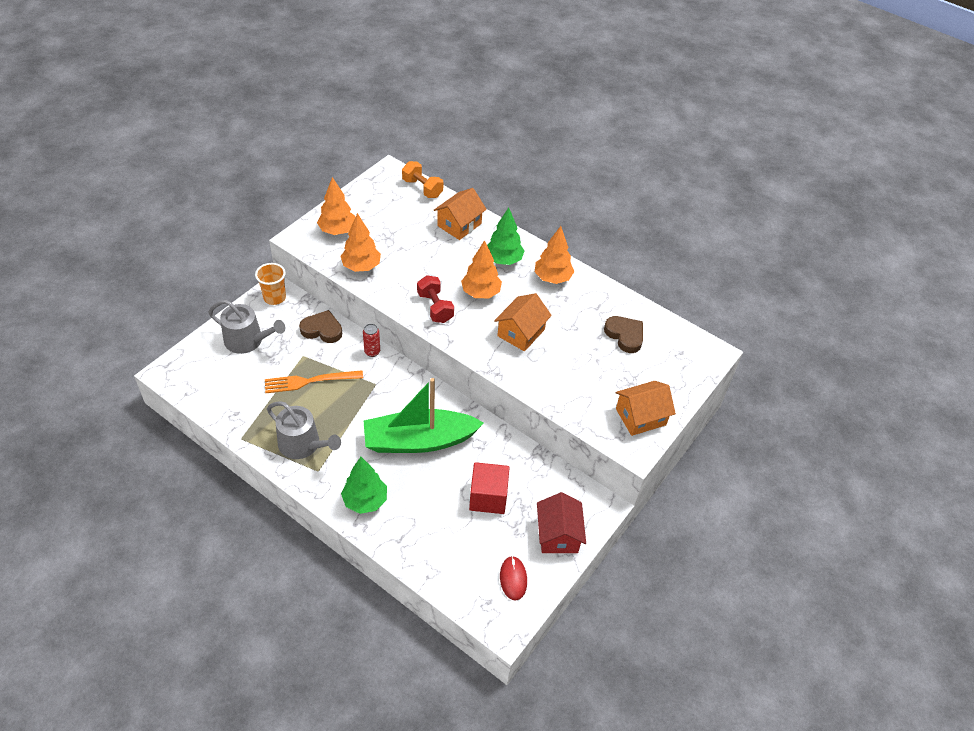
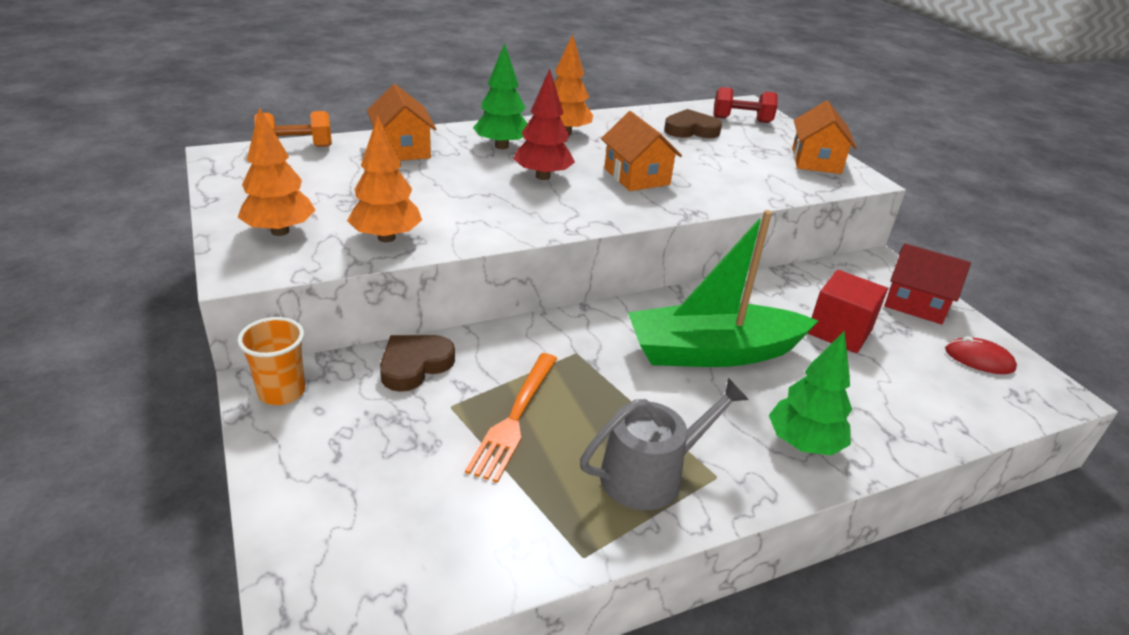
camera: 60 degrees left, 15 degrees down
grey watering can [209,300,285,354] -> none
red can [363,324,380,357] -> none
green boat [364,378,484,453] -> green boat turned 60 degrees clockwise [628,210,818,367]
red dumbbell [417,275,454,323] -> red dumbbell moved to [713,87,778,123]
orange tree [461,240,502,298] -> red tree [513,69,575,180]

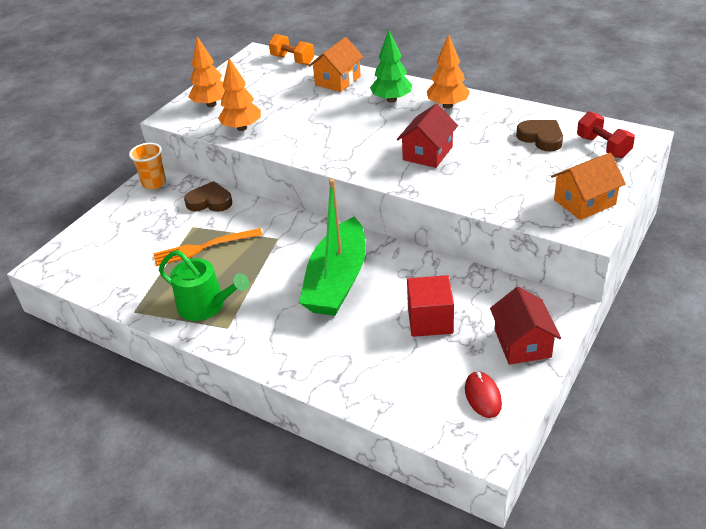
camera: 60 degrees right, 5 degrees up
red tree [513,69,575,180] -> none
grey watering can [580,378,749,511] -> green watering can [159,250,249,321]
orange house [601,111,682,191] -> red house [397,103,458,168]
green boat [628,210,818,367] -> green boat turned 120 degrees counterclockwise [299,179,366,316]
green tree [769,330,852,455] -> none

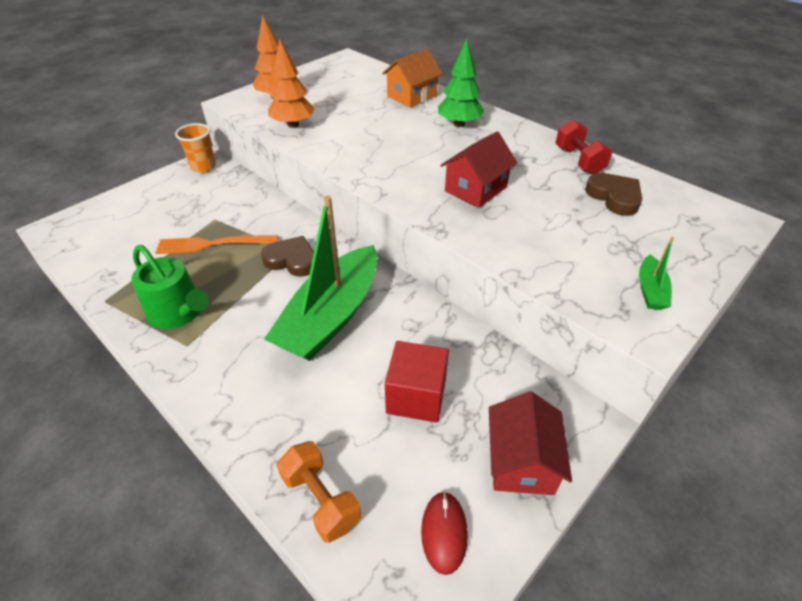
camera: 10 degrees right, 5 degrees up
brown heart [184,181,232,212] -> brown heart moved to [261,236,314,277]
orange dumbbell [269,34,315,65] -> orange dumbbell moved to [277,441,361,543]
orange tree [427,34,470,108] -> none
orange house [551,153,626,220] -> green boat [639,237,674,310]
red dumbbell [577,111,635,158] -> red dumbbell moved to [555,119,612,175]

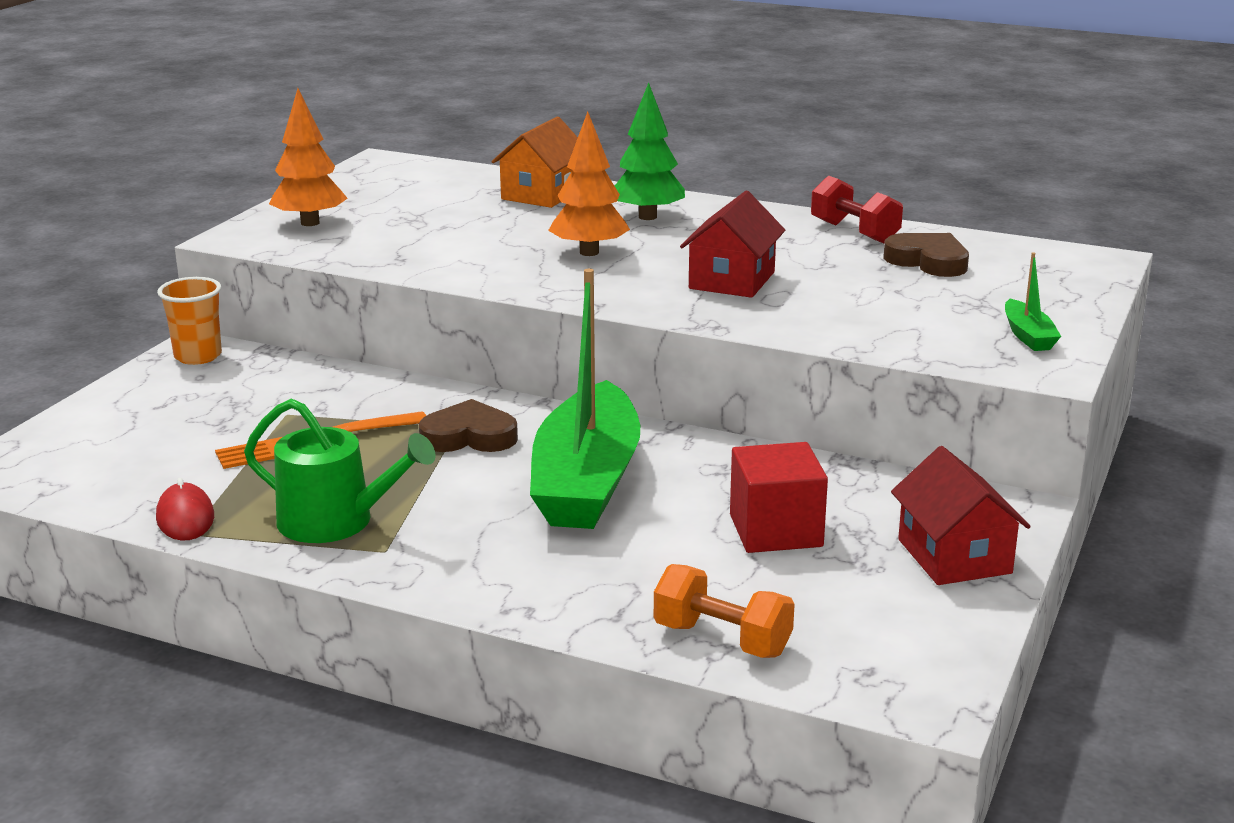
camera: 20 degrees left, 20 degrees down
orange tree [268,39,315,128] -> orange tree moved to [548,112,630,256]
red mouse [421,492,468,575] -> red mouse moved to [156,478,214,541]

